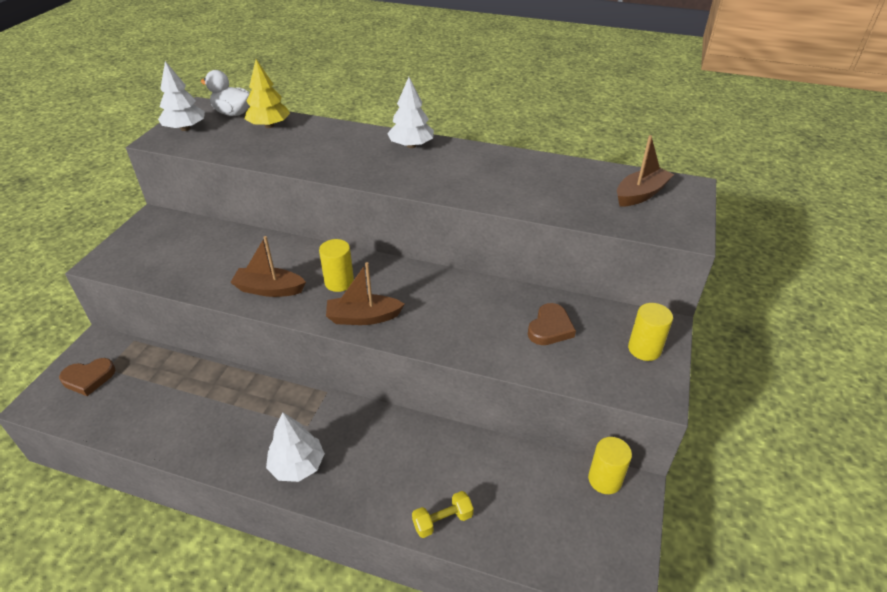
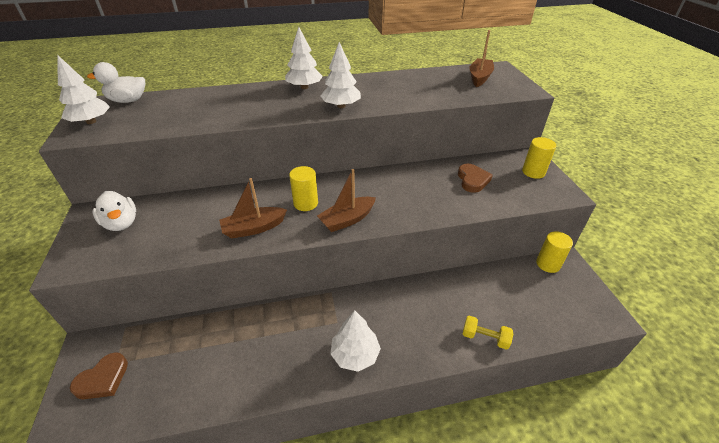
camera: 30 degrees left, 0 degrees up
yellow tree [245,59,290,128] -> none
yellow dumbbell [412,491,474,538] -> yellow dumbbell turned 75 degrees clockwise [463,316,513,350]
none -> white duck [92,191,136,231]
none -> white tree [320,42,361,108]

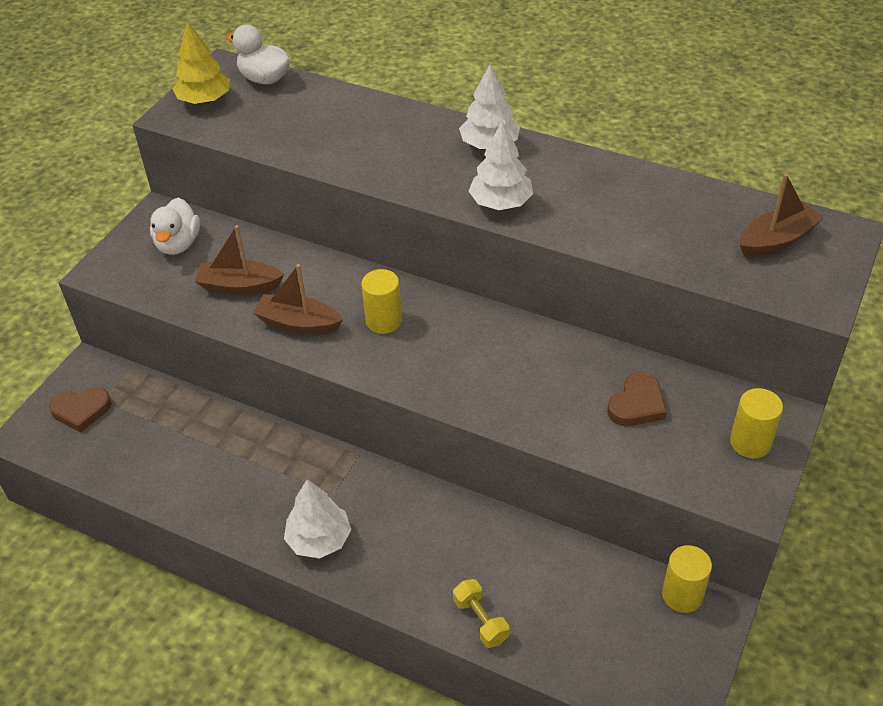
camera: 40 degrees right, 5 degrees up
white tree [57,55,110,124] -> yellow tree [172,22,230,104]
brown boat [317,169,376,232] -> brown boat moved to [195,225,284,295]

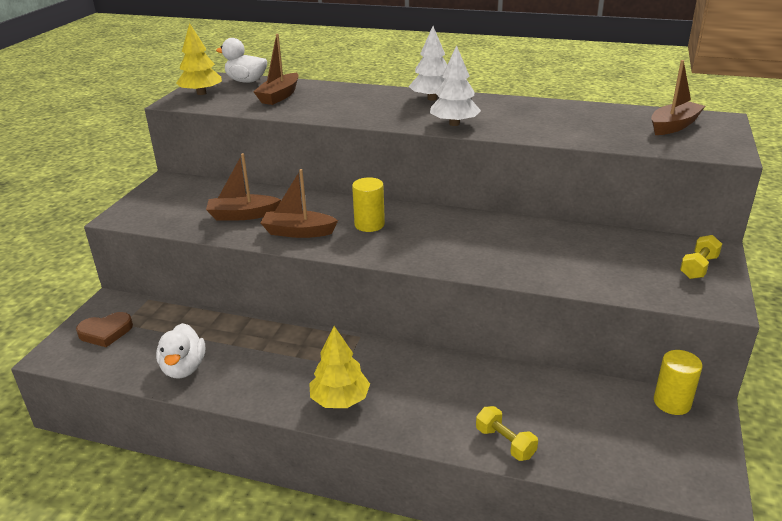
camera: 10 degrees left, 15 degrees down
white duck [150,198,200,255] -> white duck moved to [156,323,205,379]
white tree [284,479,351,558] -> yellow tree [309,326,370,408]
brown heart [607,372,667,426] -> none
yellow cylinder [730,388,783,458] -> yellow dumbbell [680,235,722,279]
none -> brown boat [253,34,299,105]

